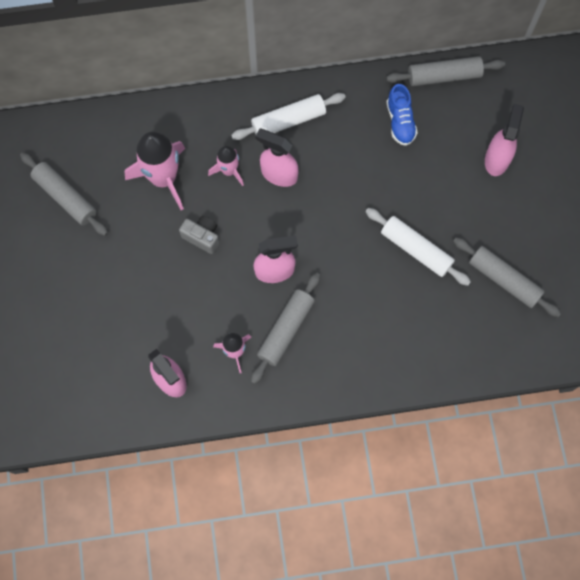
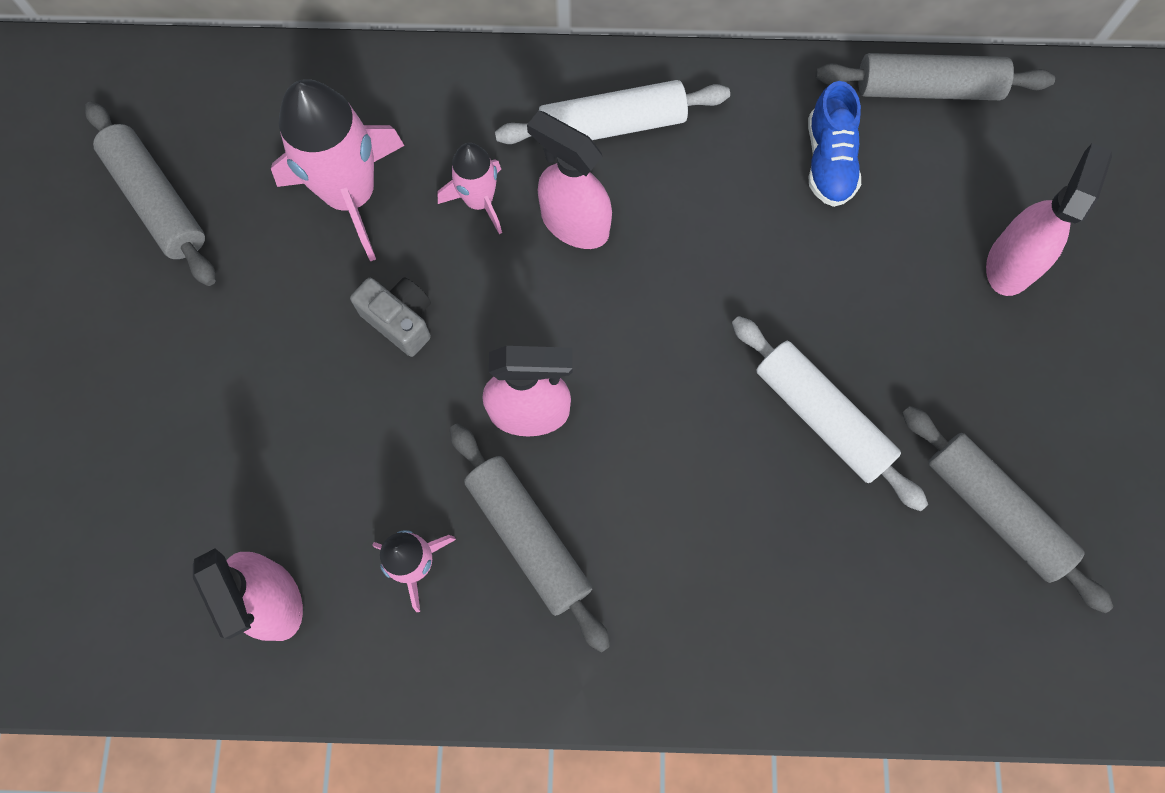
camera: 10 degrees right, 0 degrees up
grey rolling pin [251,272,320,384] -> grey rolling pin turned 75 degrees counterclockwise [450,423,610,653]

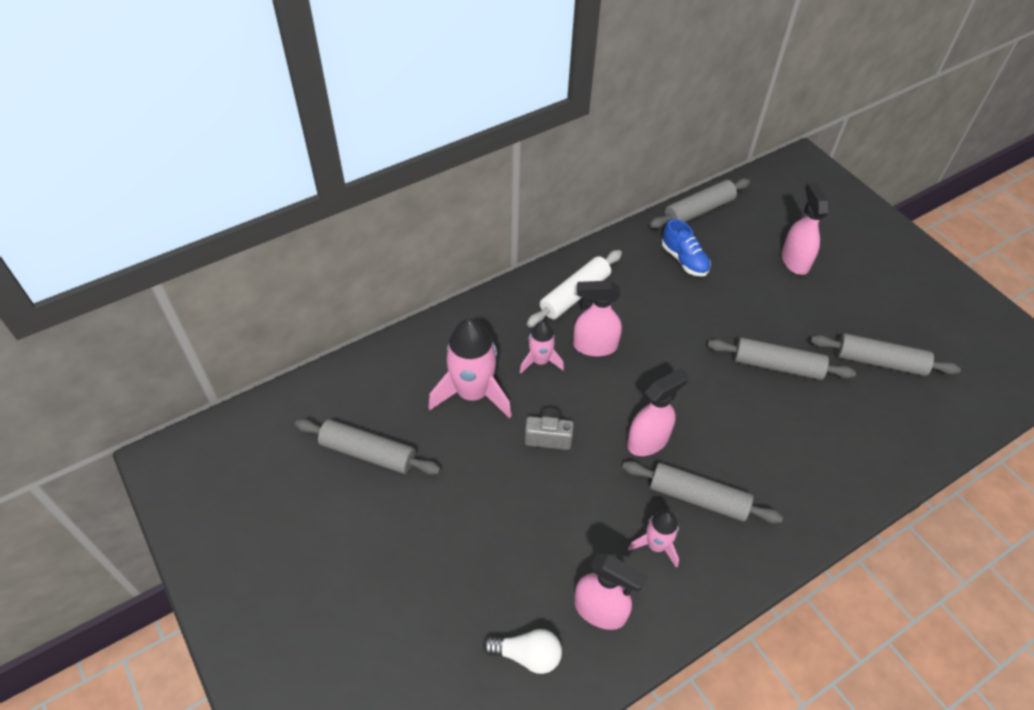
camera: 35 degrees left, 20 degrees down
white rolling pin [732,316,928,511] -> grey rolling pin [708,338,856,380]
none -> white light bulb [483,629,562,674]

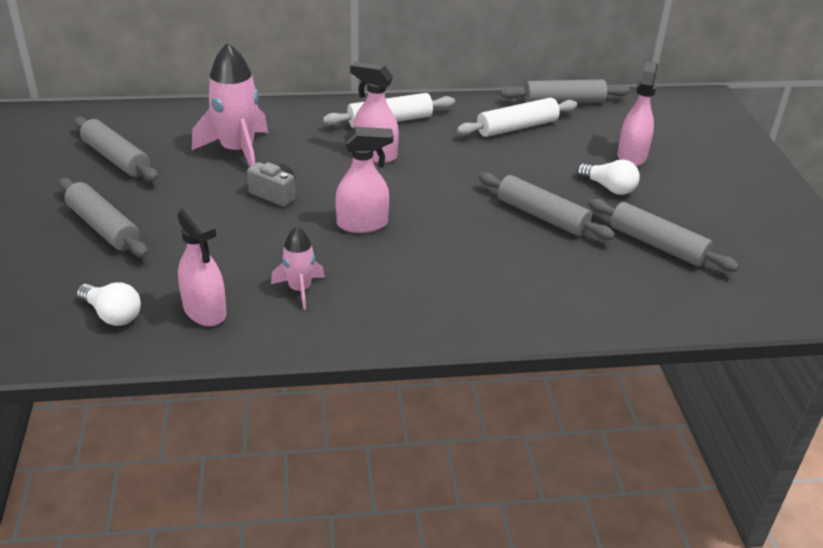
camera: 25 degrees right, 15 degrees down
pink rocket [520,321,564,373] -> none
grey rolling pin [622,461,783,523] -> grey rolling pin moved to [59,178,148,257]
blue shoe [662,219,711,277] -> white rolling pin [457,98,577,137]
none -> white light bulb [576,159,640,195]

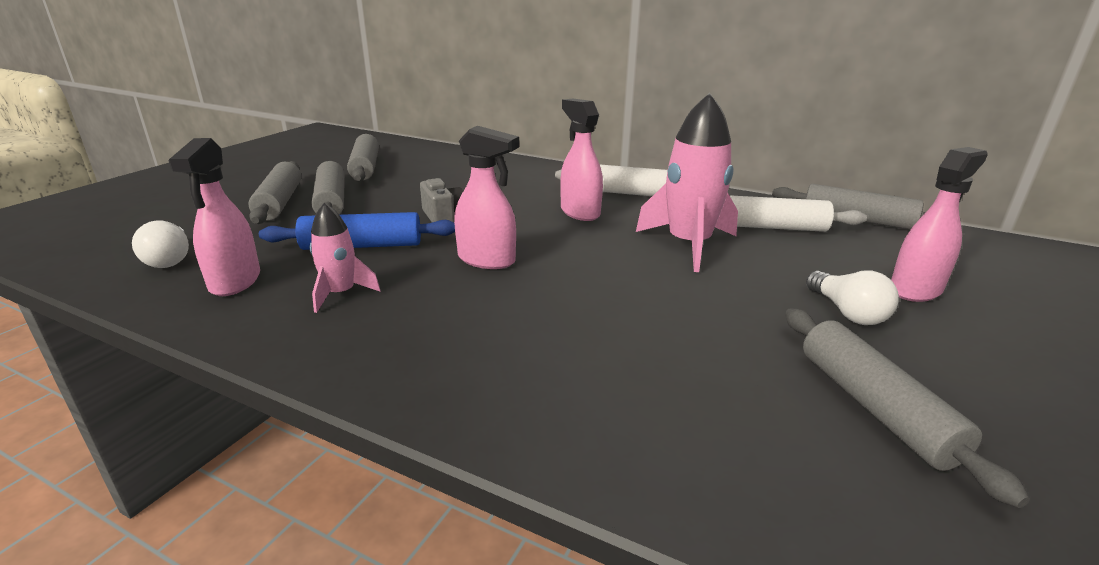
camera: 35 degrees right, 10 degrees down
pink rocket [192,43,268,167] -> pink rocket moved to [636,93,738,272]
grey rolling pin [478,172,615,240] -> grey rolling pin moved to [312,161,345,215]
none -> blue rolling pin [259,212,455,250]

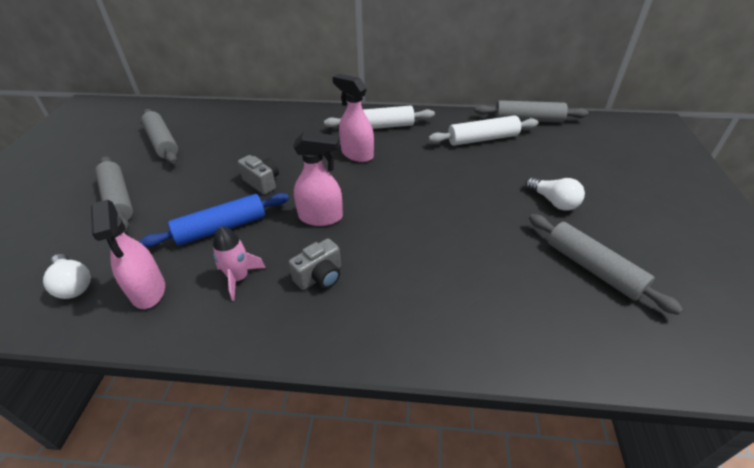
camera: 20 degrees left, 15 degrees up
grey rolling pin [312,161,345,215] -> none
pink rocket [636,93,738,272] -> none
pink spray bottle [891,147,988,302] -> none
none -> grey camera [289,238,341,290]

